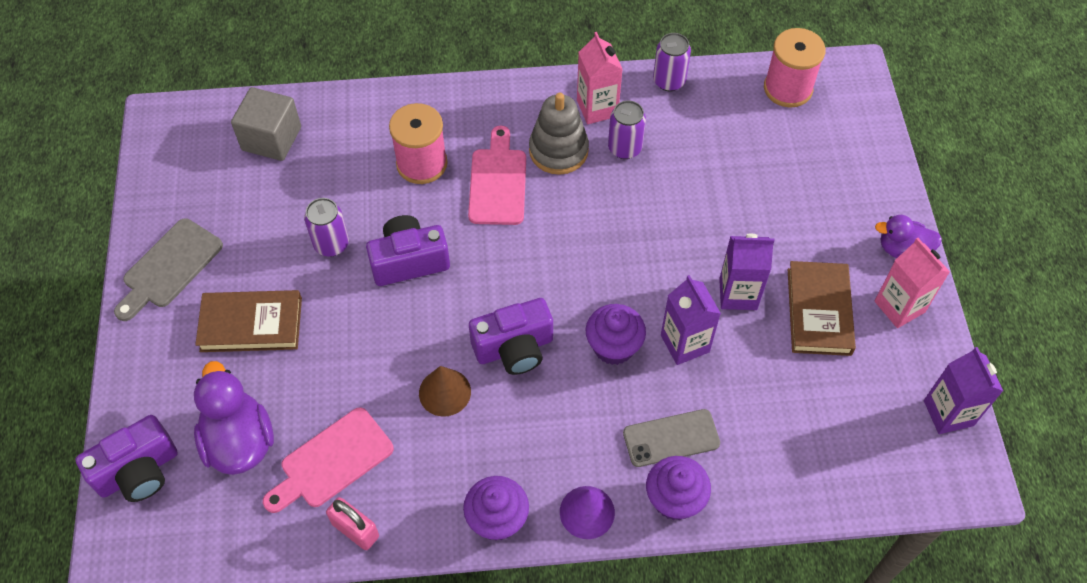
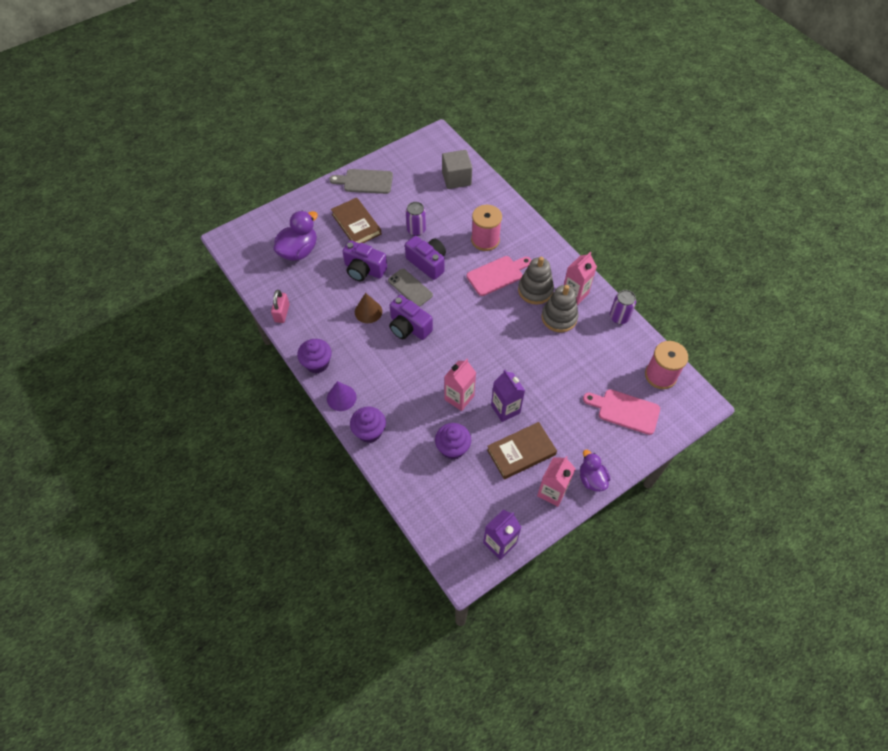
camera: 60 degrees right, 0 degrees up
purple camera [75,415,178,502] -> purple camera moved to [342,240,387,282]
pink cutting board [263,407,394,513] -> pink cutting board moved to [583,389,660,435]
purple cupcake [586,304,646,365] -> purple cupcake moved to [435,423,471,460]
purple can [608,100,646,159] -> grey stacking toy [542,285,578,332]
grey phone [623,409,720,467] -> grey phone moved to [388,269,433,307]
purple carton [661,275,721,365] -> pink carton [444,359,476,411]

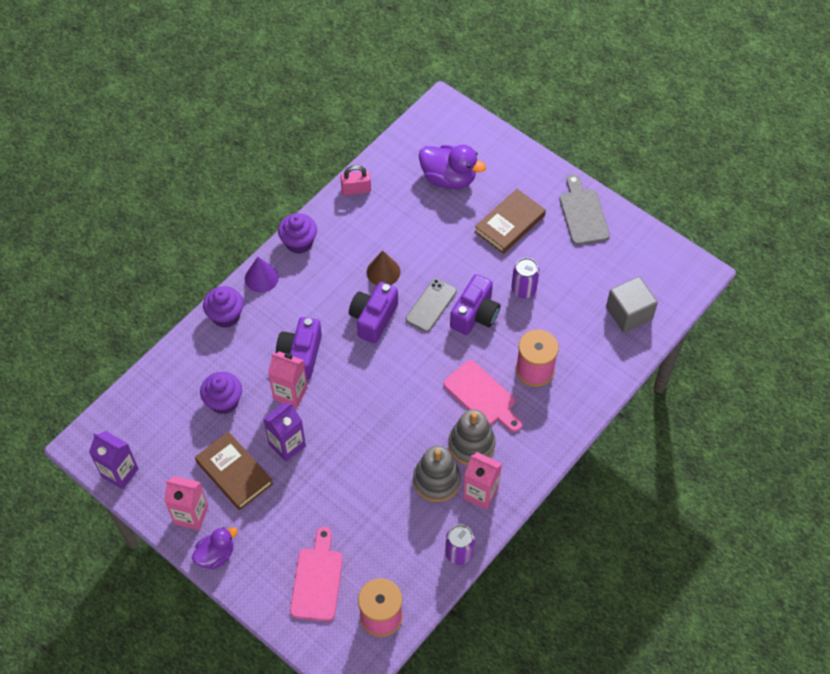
camera: 75 degrees right, 0 degrees up
purple camera [342,240,387,282] -> purple camera moved to [276,317,322,380]

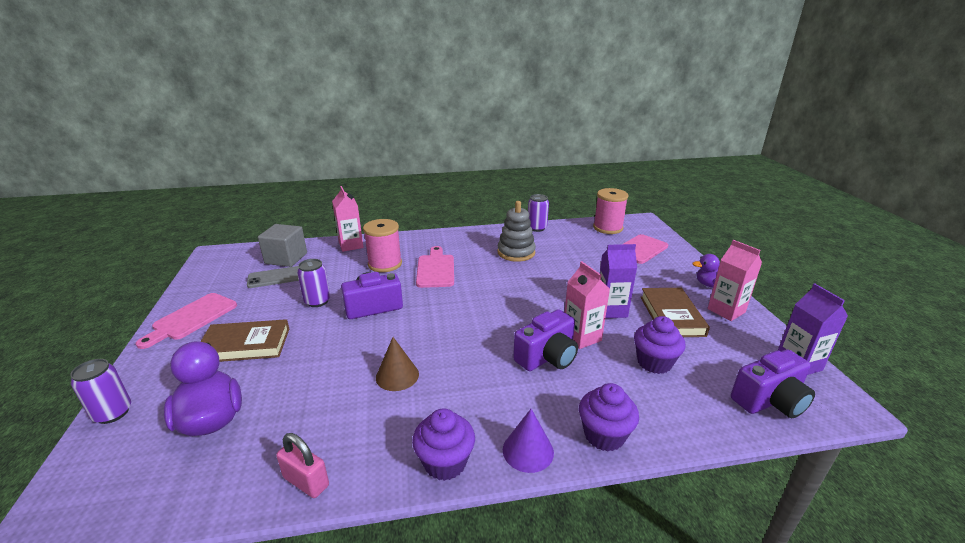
camera: 140 degrees left, 30 degrees down
purple camera [349,282,398,343] -> purple camera moved to [731,349,815,418]
grey phone [406,278,457,332] -> grey phone moved to [247,266,299,288]
grey stacking toy [448,409,496,465] -> none
pink carton [463,452,502,510] -> pink carton moved to [332,186,364,252]
grey cutting board [559,174,610,245] -> pink cutting board [136,293,237,349]
none -> purple can [70,359,131,424]

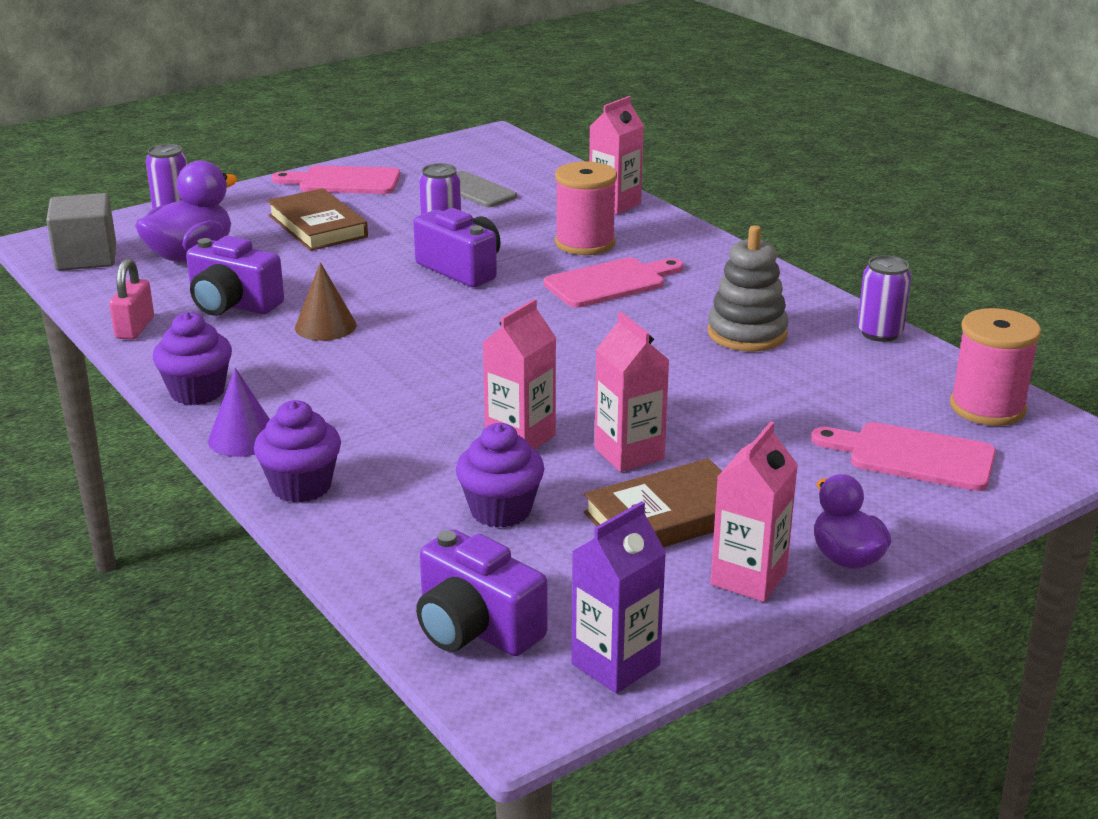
camera: 65 degrees right, 0 degrees up
grey cube [258,224,307,267] -> grey cube moved to [46,193,116,271]
purple camera [513,309,578,371] -> purple camera moved to [186,236,284,316]
purple carton [600,244,637,318] -> pink carton [595,312,669,472]

